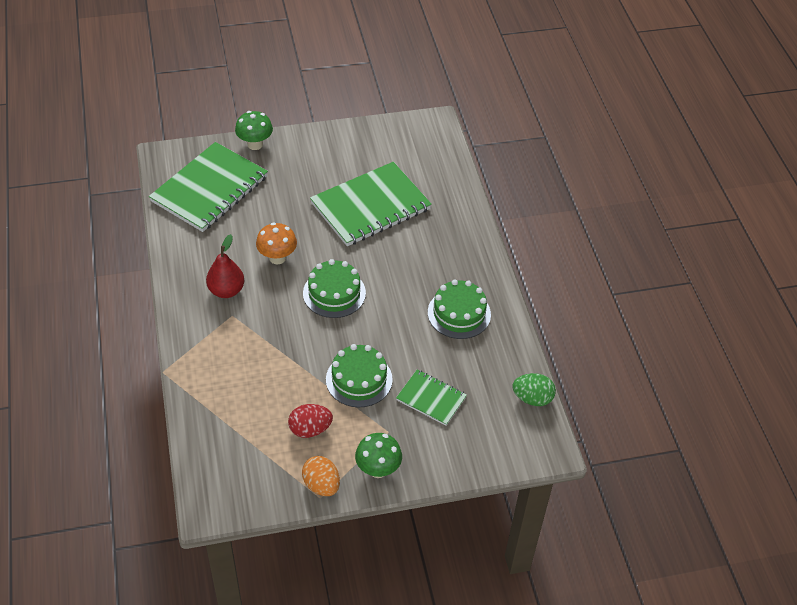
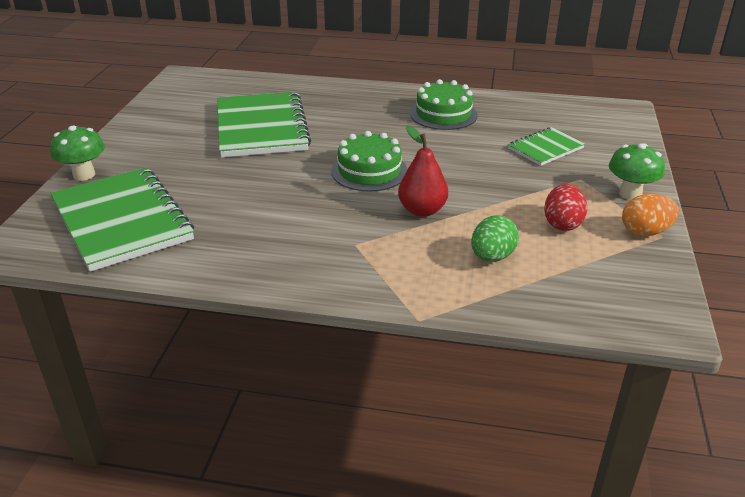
camera: 65 degrees left, 15 degrees down
red pear [206,234,245,298] -> red pear moved to [398,125,448,217]
orange mushroom [256,223,297,264] -> none
green cake [326,344,393,407] -> none
green egg [512,373,556,406] -> green egg moved to [471,215,519,262]

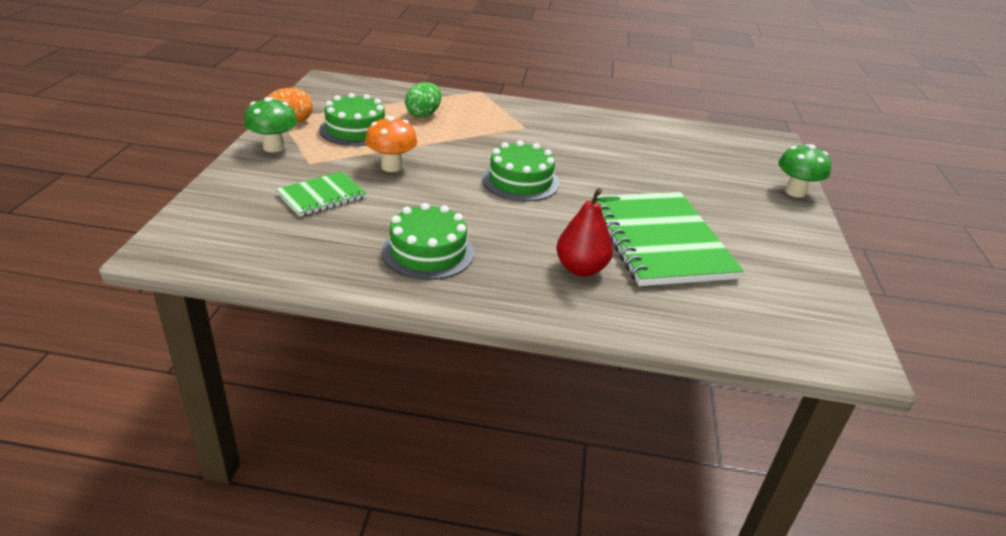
camera: 175 degrees right, 0 degrees up
green notebook [50,167,194,272] -> none
red pear [398,125,448,217] -> red pear moved to [557,188,620,276]
red egg [544,184,587,231] -> green cake [319,93,385,146]
none -> orange mushroom [365,116,417,172]

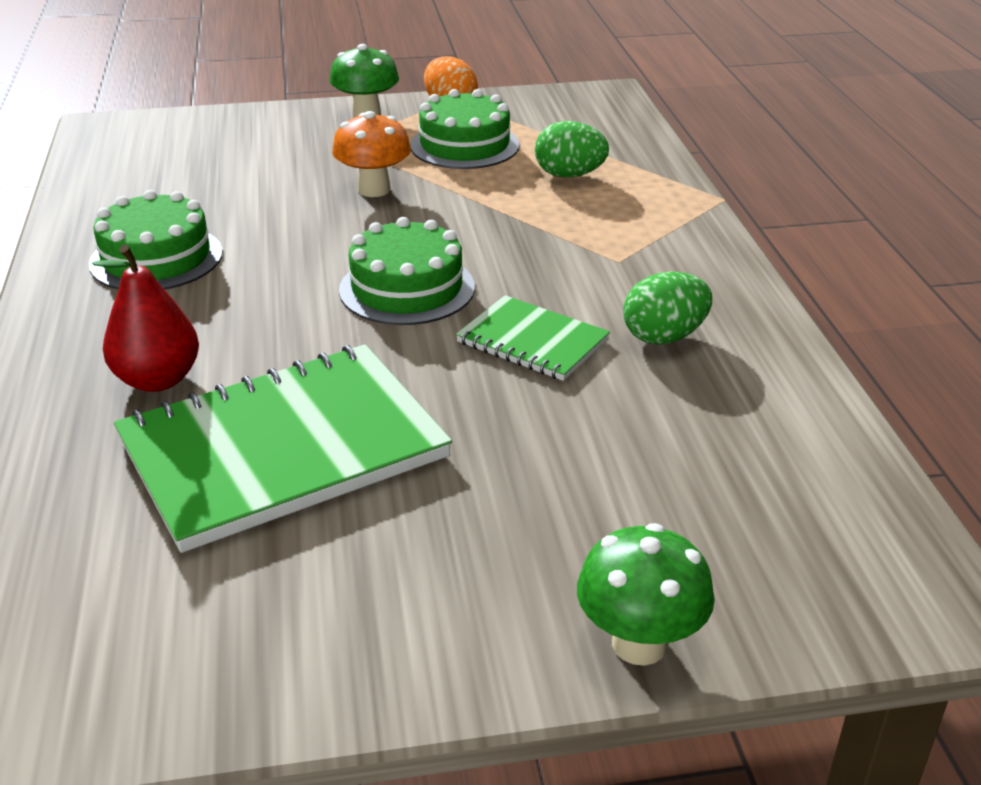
camera: 75 degrees right, 0 degrees up
green notebook [276,172,367,217] -> green notebook moved to [456,295,610,381]
none -> green egg [623,272,712,345]

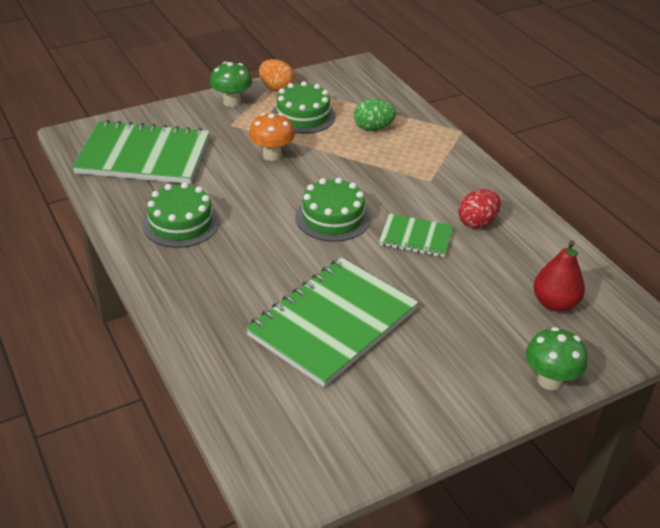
camera: 20 degrees left, 5 degrees up
red pear [92,245,199,392] -> red pear moved to [533,240,585,312]
green egg [623,272,712,345] -> red egg [458,189,501,229]
none -> green notebook [72,120,210,184]

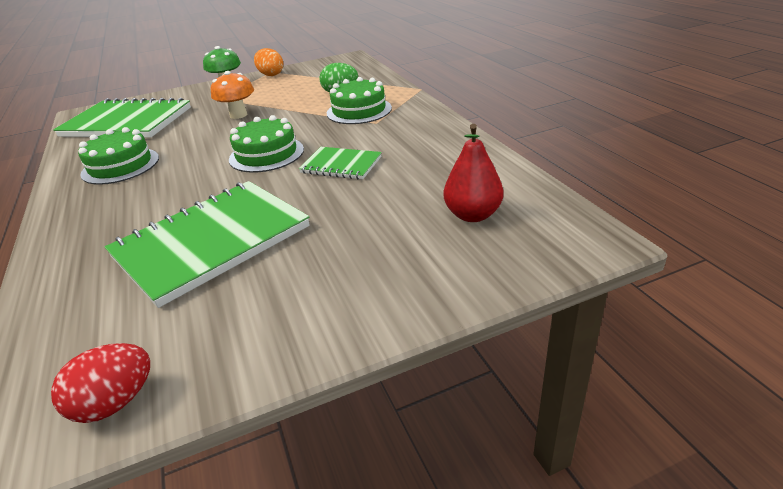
camera: 10 degrees right, 5 degrees down
green cake [271,81,335,134] -> green cake moved to [327,77,392,124]
red egg [458,189,501,229] -> red egg moved to [51,343,150,423]
green mushroom [526,327,587,390] -> none

